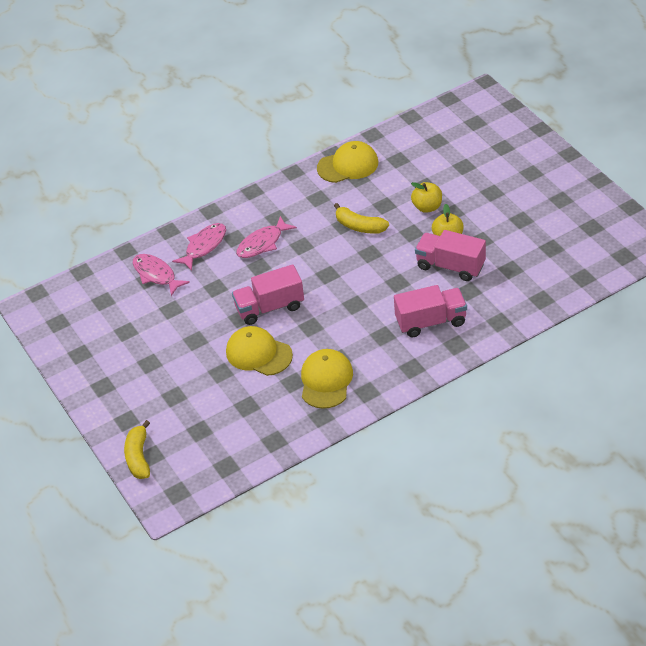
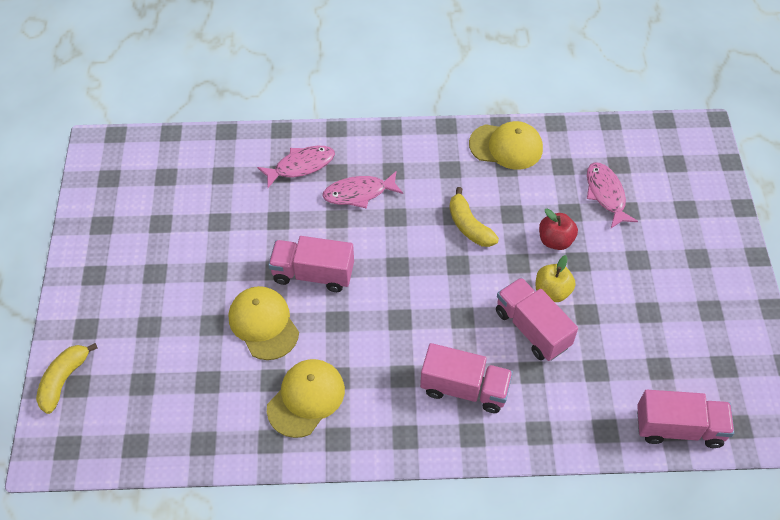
camera: 25 degrees right, 10 degrees up
pink fish [133,254,190,296] -> pink fish moved to [587,163,638,228]
yellow apple [411,182,442,213] -> red apple [539,208,578,250]
none -> pink truck [637,390,734,448]

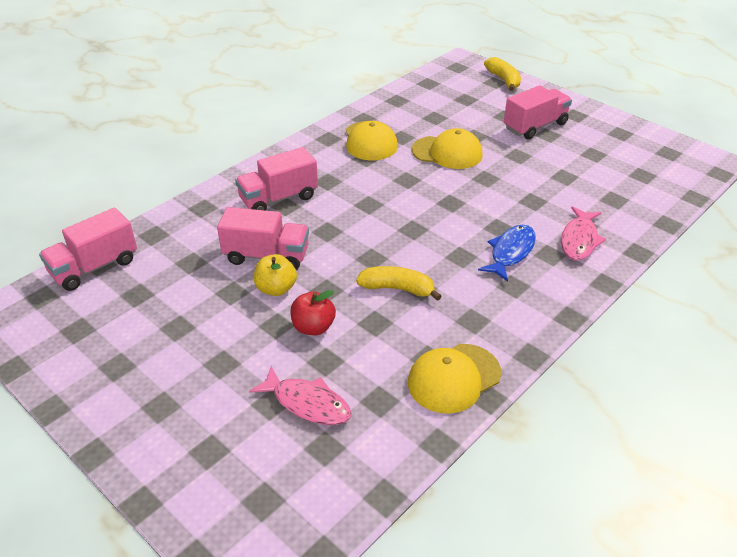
camera: 135 degrees right, 15 degrees down
pink truck [268,236,354,292] -> pink truck moved to [504,85,572,139]
pink fish [322,171,403,209] -> blue fish [478,225,536,282]

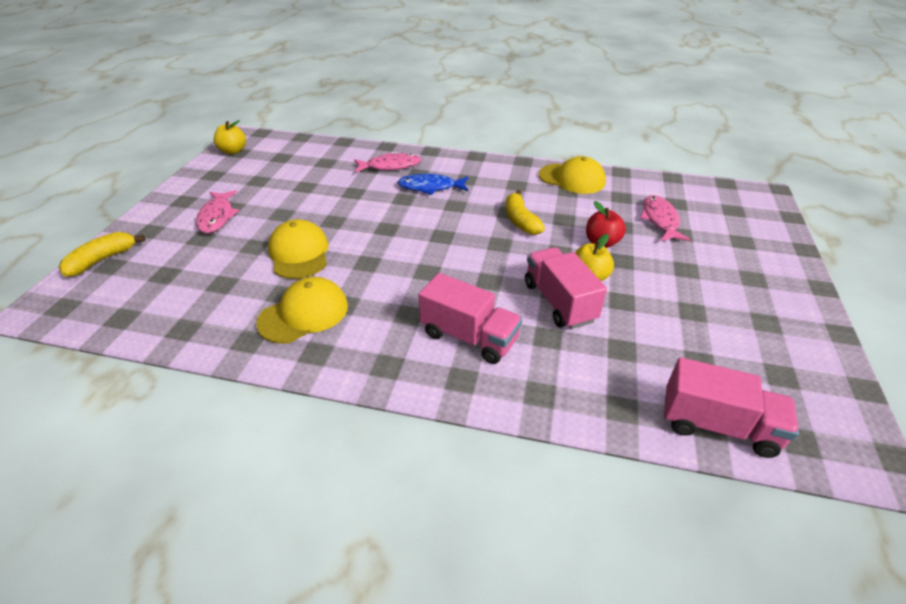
camera: 120 degrees left, 0 degrees up
pink truck [504,85,572,139] -> pink fish [196,190,239,233]
none -> yellow apple [214,120,246,154]

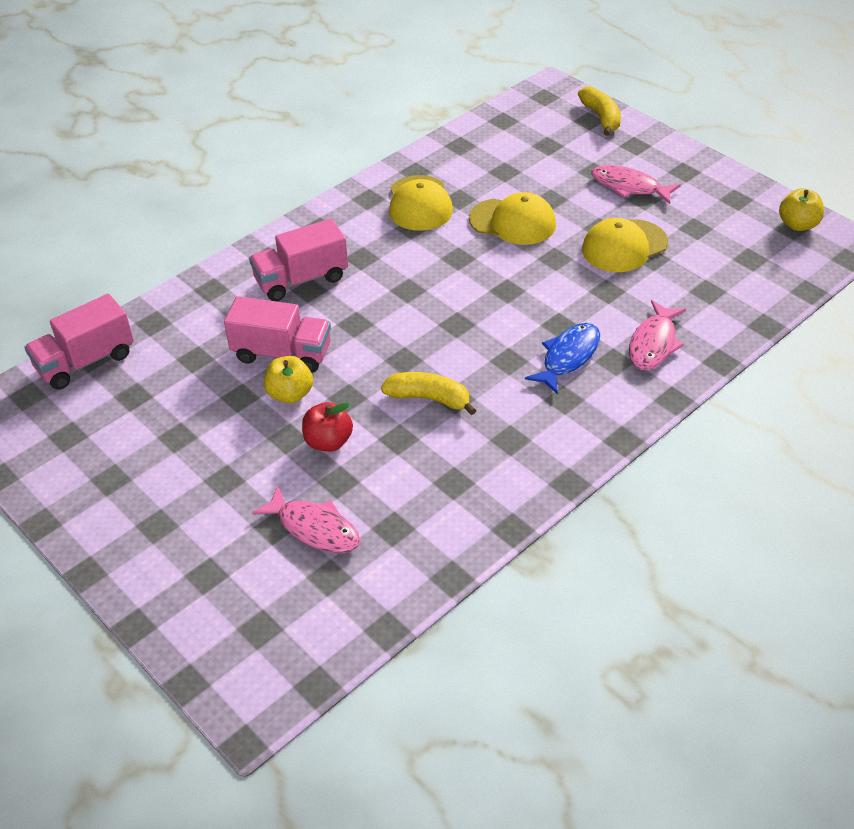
camera: 125 degrees right, 5 degrees up
yellow cap [539,156,606,194] -> yellow cap moved to [582,218,668,272]

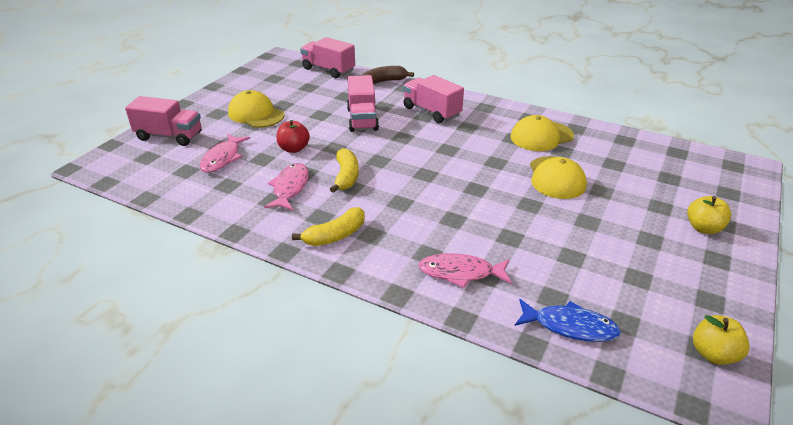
camera: 70 degrees right, 10 degrees down
yellow apple [264,356,313,404] -> yellow apple moved to [687,196,731,234]
blue fish [525,323,600,394] -> blue fish moved to [515,299,621,342]
yellow banana [578,87,621,136] -> yellow banana moved to [292,207,365,246]
yellow cap [582,218,668,272] -> yellow cap moved to [228,90,284,128]
pink fish [591,165,681,204] -> pink fish moved to [264,163,309,210]
none -> pink truck [125,96,202,146]
none -> brown banana [362,66,414,84]

